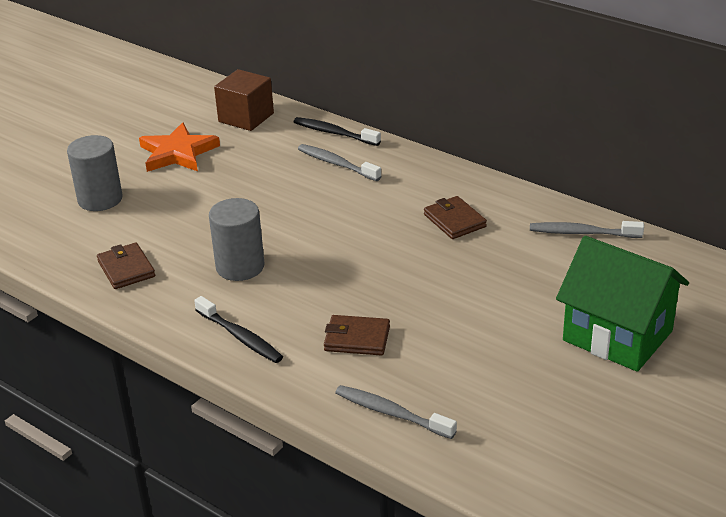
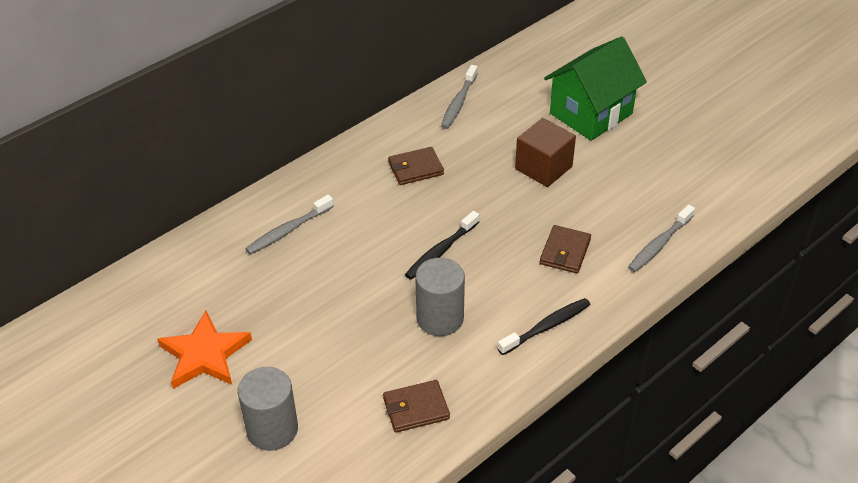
camera: 80 degrees left, 10 degrees up
brown cube [214,69,274,131] -> brown cube moved to [515,118,576,187]
black toothbrush [294,117,381,146] -> black toothbrush moved to [405,211,479,280]

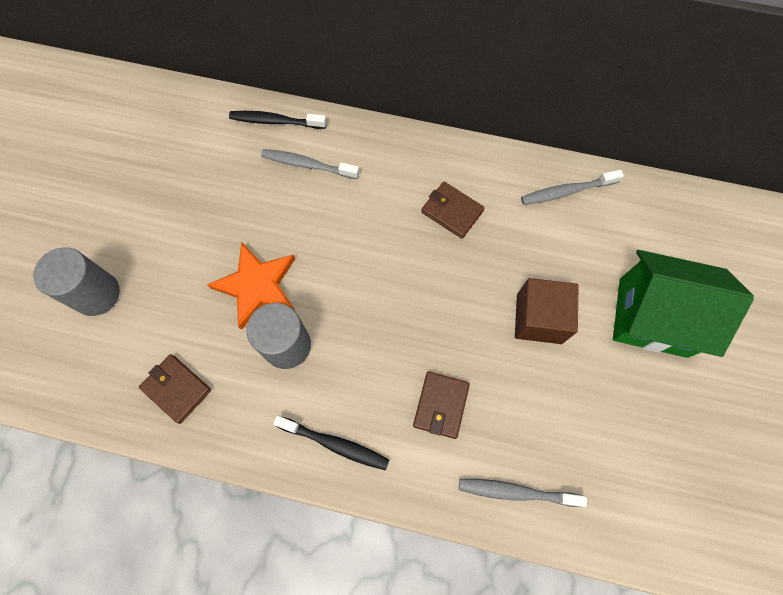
camera: 55 degrees right, 25 degrees up
orange star [157,311,252,389] -> orange star moved to [207,242,295,330]
black toothbrush [405,211,479,280] -> black toothbrush moved to [229,111,327,129]
brown wallet [540,225,591,274] -> brown wallet turned 60 degrees counterclockwise [413,371,470,439]

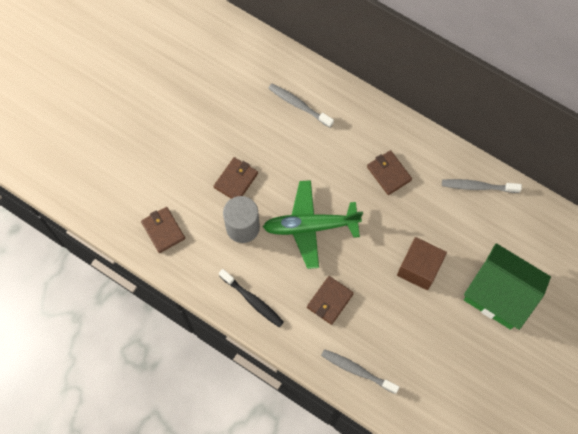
camera: 20 degrees right, 0 degrees up
grey cylinder [33,248,120,316] -> none
orange star [207,242,295,330] -> brown wallet [214,157,258,199]
black toothbrush [229,111,327,129] -> none
none -> green plane [263,180,363,269]

